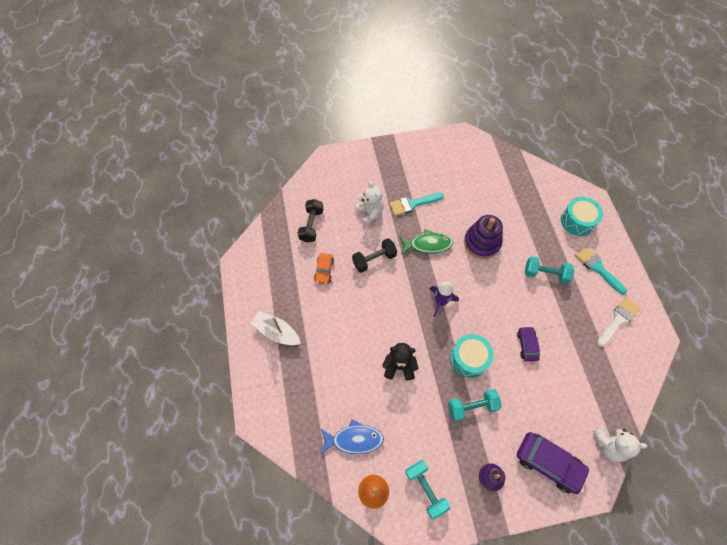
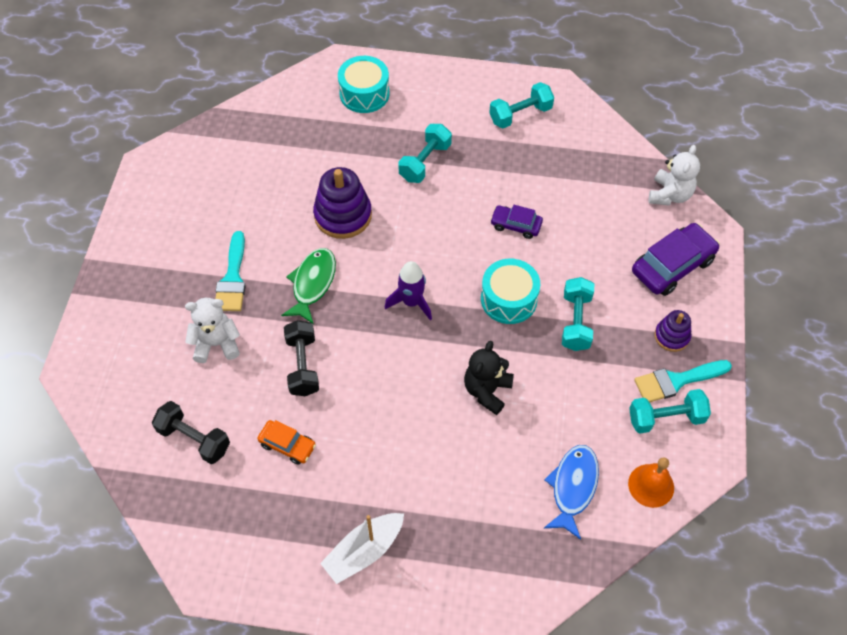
camera: 70 degrees left, 5 degrees down
turquoise brush [575,246,627,294] -> turquoise brush moved to [634,360,732,402]
white brush [597,297,641,347] -> turquoise dumbbell [489,82,554,128]

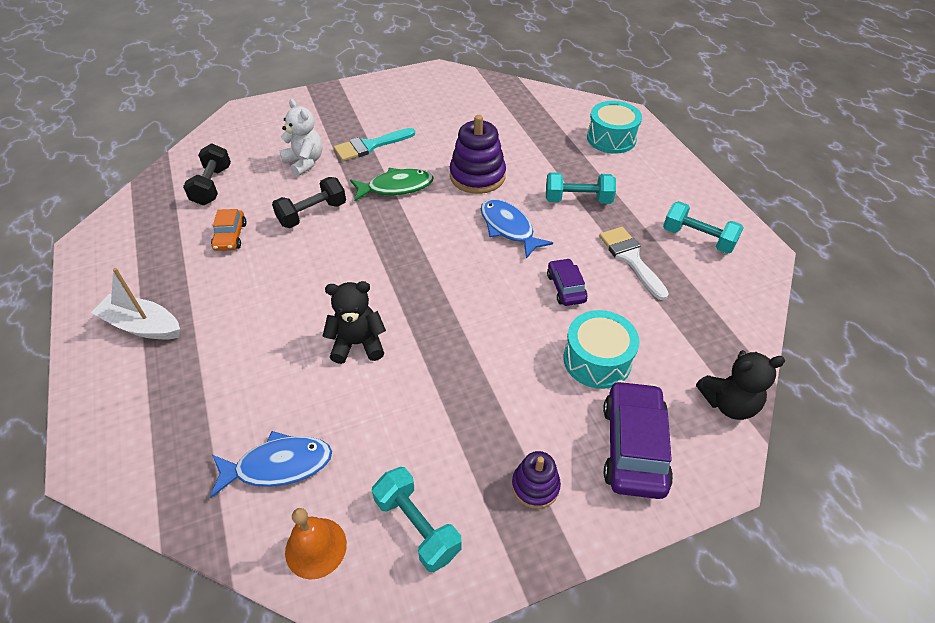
camera: 60 degrees right, 10 degrees down
purple rocket [385,261,432,320] -> none
turquoise drum [481,259,540,324] -> turquoise drum moved to [564,310,639,389]
turquoise dumbbell [562,277,594,351] -> none
purple car [632,223,720,296] -> purple car turned 105 degrees counterclockwise [603,380,673,499]
turquoise brush [634,360,732,402] -> none
white teddy bear [649,145,700,206] -> black teddy bear [696,350,785,420]
none -> blue fish [481,199,553,259]
none -> white brush [599,227,669,300]

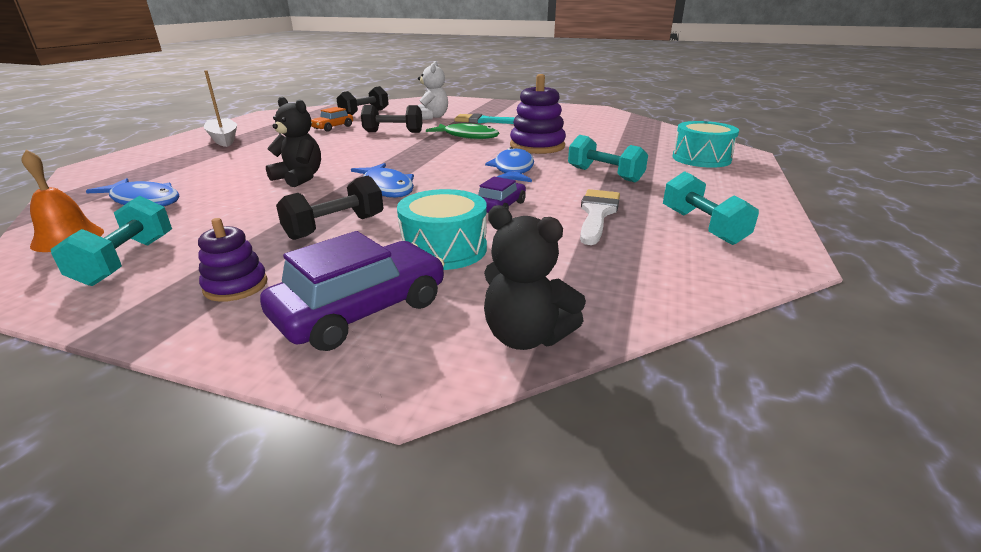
camera: 40 degrees right, 20 degrees down
none -> black dumbbell [276,176,383,240]
none -> blue fish [351,163,414,198]

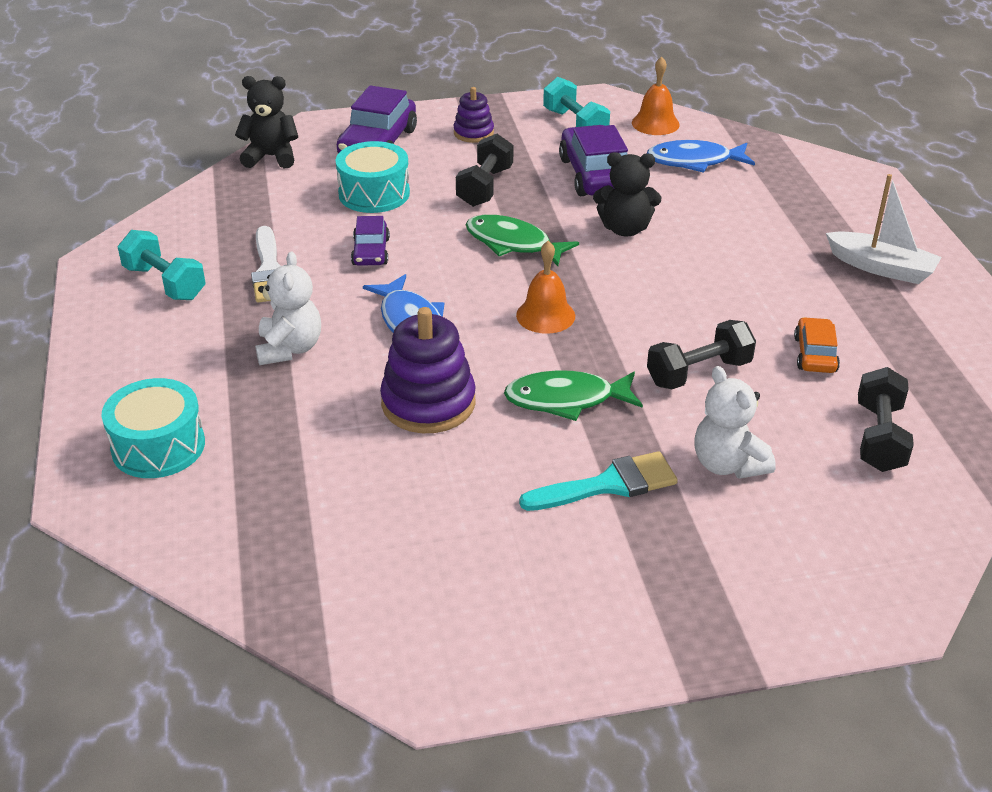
camera: 150 degrees right, 10 degrees up
blue fish [351,163,414,198] -> green fish [466,215,579,266]
turquoise dumbbell [568,135,648,182] -> white teddy bear [255,252,321,365]
none -> orange bell [516,241,575,334]
none -> purple car [559,125,628,196]

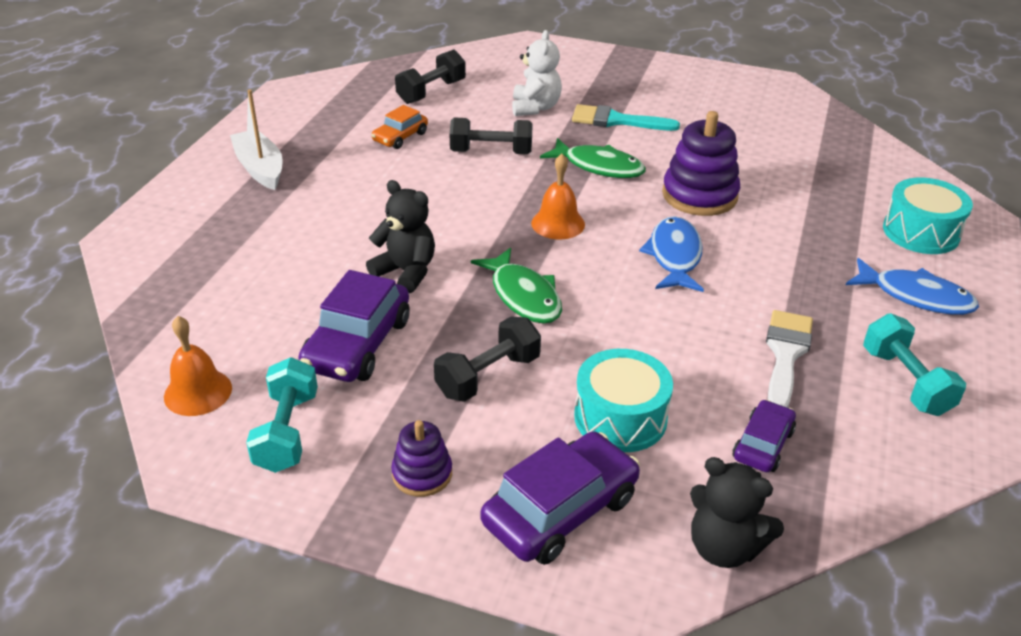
camera: 150 degrees left, 0 degrees up
white teddy bear [255,252,321,365] -> none
purple car [351,216,390,266] -> purple car moved to [733,400,796,472]
blue fish [647,140,755,173] -> blue fish moved to [846,258,979,315]

